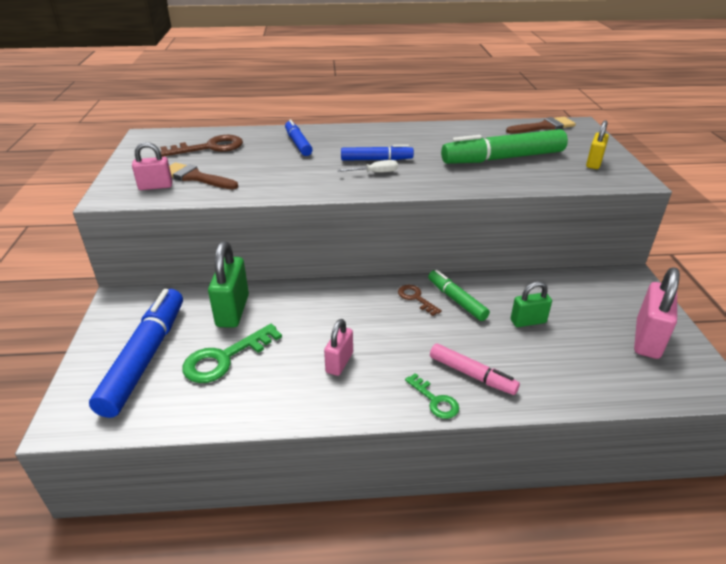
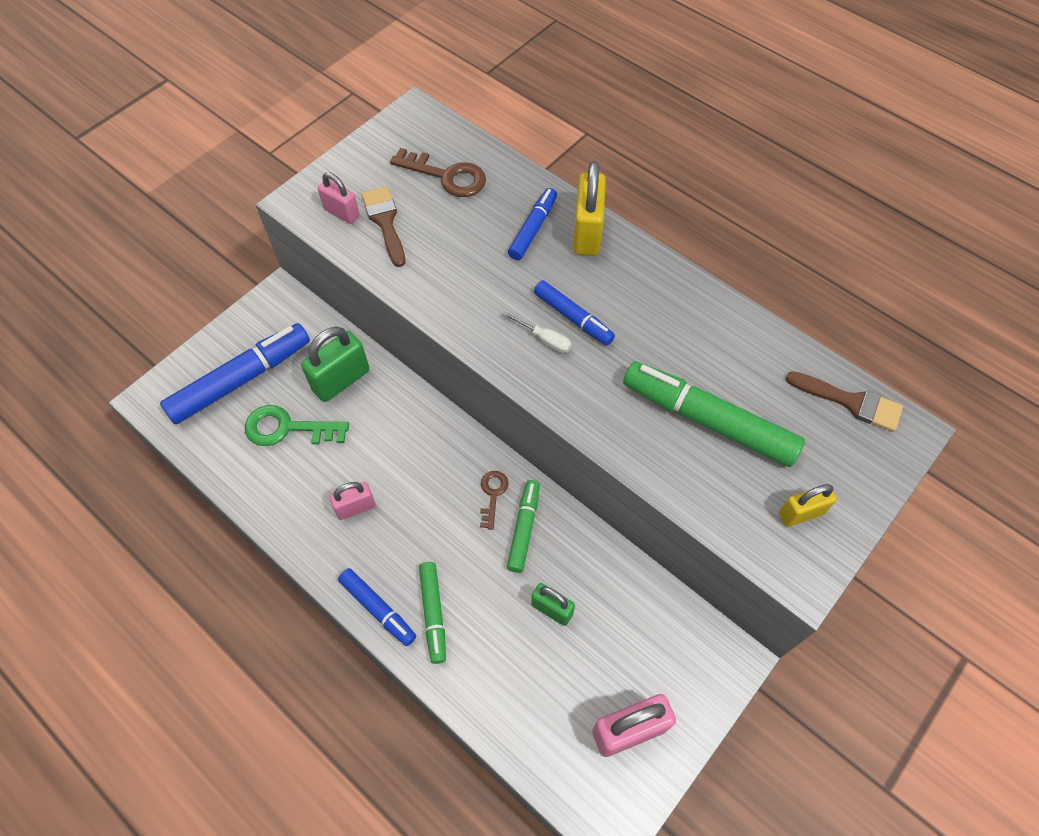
camera: 45 degrees right, 25 degrees up
green key [405,373,459,419] -> blue marker [338,568,416,646]
pink marker [430,343,520,395] -> green marker [419,562,446,664]
none -> yellow padlock [573,161,606,256]

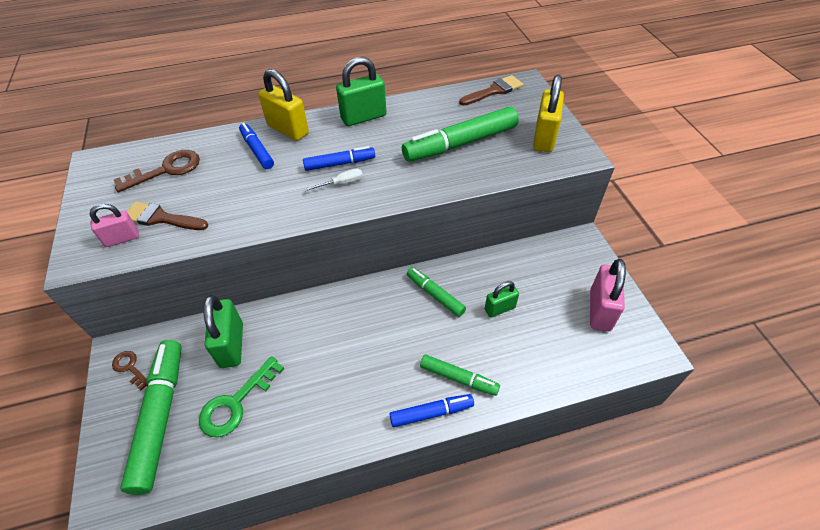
camera: 55 degrees left, 10 degrees down
blue marker [160,323,310,424] -> green marker [120,340,182,495]
pink padlock [329,482,376,520] -> none
brown key [480,471,509,530] -> brown key moved to [112,351,148,391]
yellow padlock [779,484,837,527] -> yellow padlock [533,75,564,152], size x1.64
none -> green padlock [336,57,387,126]

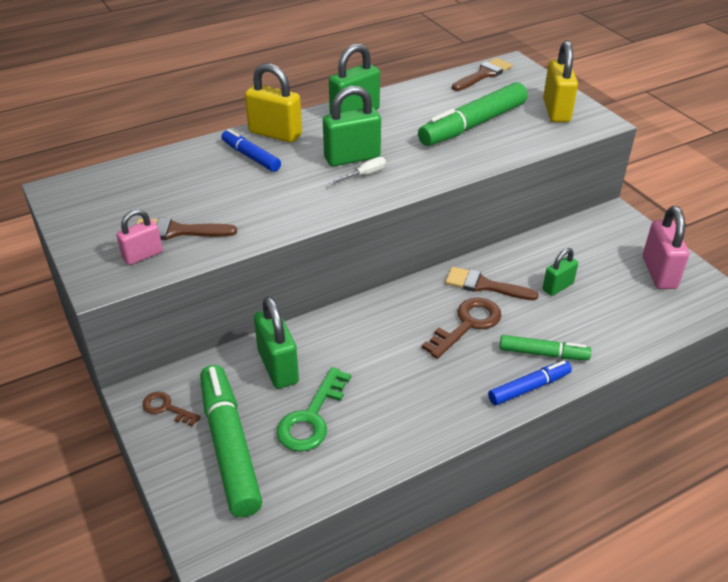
camera: 15 degrees left, 10 degrees down
brown key [114,150,200,192] -> brown key moved to [422,298,502,359]
blue marker [303,146,375,171] -> green padlock [323,86,381,166]
green marker [407,267,466,317] -> brown brush [445,267,539,300]

